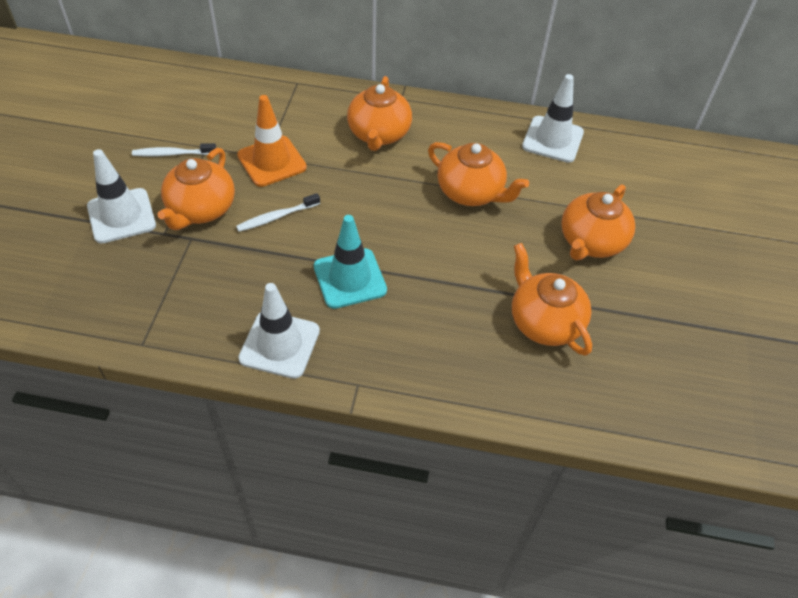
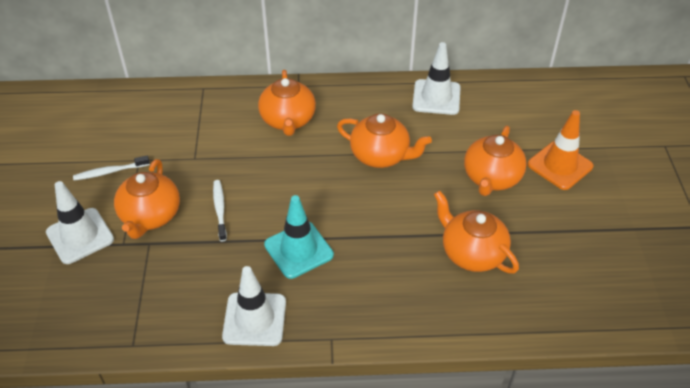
camera: 10 degrees left, 5 degrees down
white toothbrush [236,193,320,232] -> white toothbrush turned 120 degrees clockwise [213,180,227,241]
orange traffic cone [237,95,307,187] -> orange traffic cone moved to [528,110,593,190]

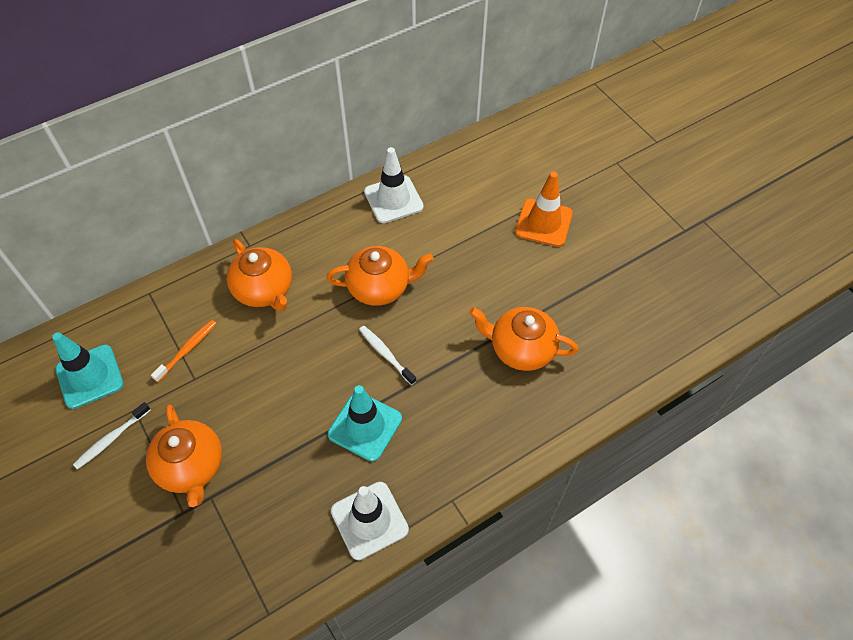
camera: 30 degrees left, 10 degrees up
white traffic cone [46,181,114,264] -> none
white toothbrush [213,180,227,241] -> white toothbrush moved to [359,326,416,385]
orange teapot [464,126,527,196] -> none
none -> turquoise traffic cone [52,332,124,409]
none -> orange toothbrush [151,320,216,382]

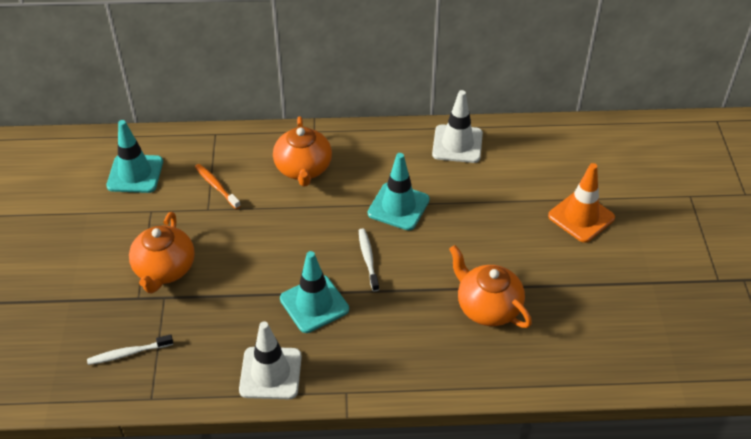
camera: 30 degrees right, 10 degrees down
white toothbrush [73,402,150,470] -> white toothbrush moved to [87,334,173,365]
orange toothbrush [151,320,216,382] -> orange toothbrush turned 105 degrees counterclockwise [195,164,241,209]
orange teapot [326,246,433,306] -> turquoise traffic cone [368,153,430,230]

